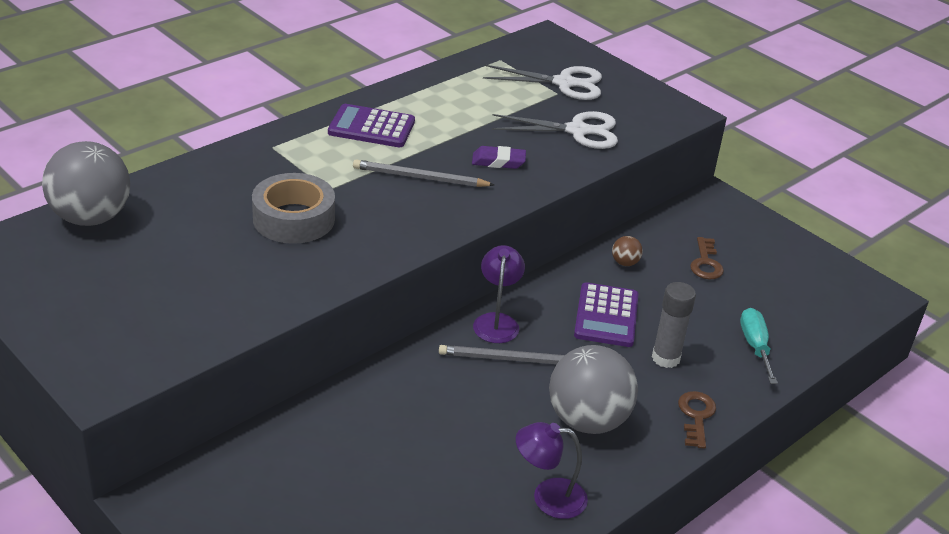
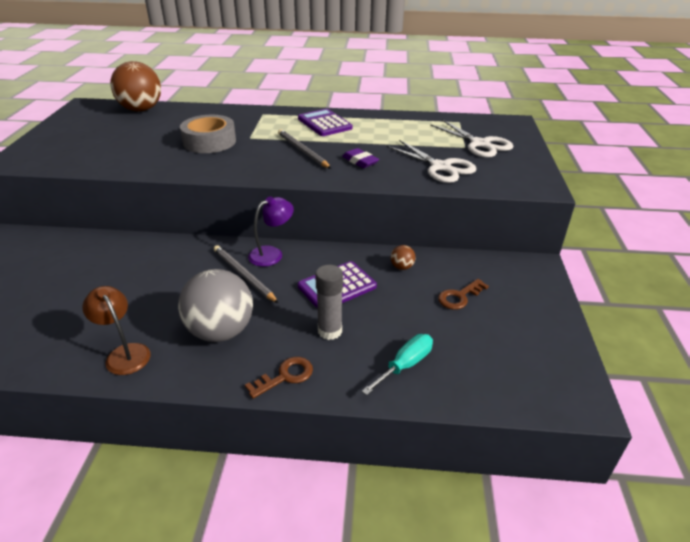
camera: 50 degrees right, 0 degrees up
grey ball [42,141,130,226] -> brown ball [110,61,161,112]
purple lamp [516,422,588,519] -> brown lamp [82,286,150,375]

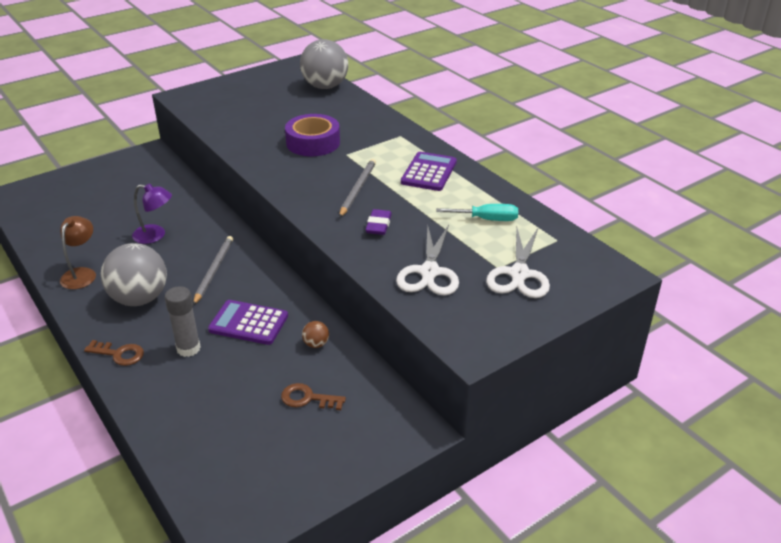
camera: 50 degrees right, 0 degrees up
brown ball [110,61,161,112] -> grey ball [300,39,348,89]
grey tape [180,115,236,153] -> purple tape [285,114,340,156]
purple lamp [248,196,294,267] -> purple lamp moved to [132,183,172,244]
turquoise screwdriver [362,334,433,395] -> turquoise screwdriver moved to [436,204,518,221]

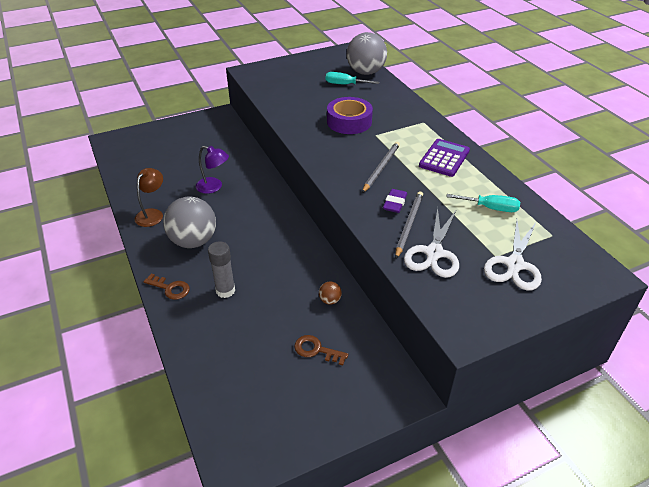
camera: 10 degrees right, 5 degrees up
grey pencil [193,236,233,305] -> grey pencil moved to [395,191,423,259]
purple calculator [208,300,288,345] -> none
none -> turquoise screwdriver [326,72,379,84]

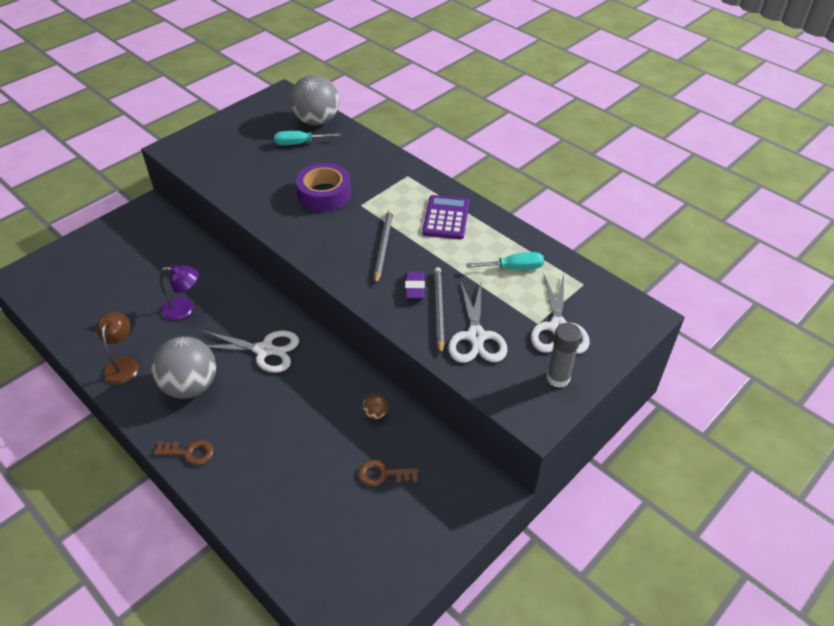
camera: 20 degrees left, 5 degrees up
grey glue stick [208,241,235,298] -> grey glue stick moved to [547,323,581,388]
none -> white scissors [202,330,299,373]

